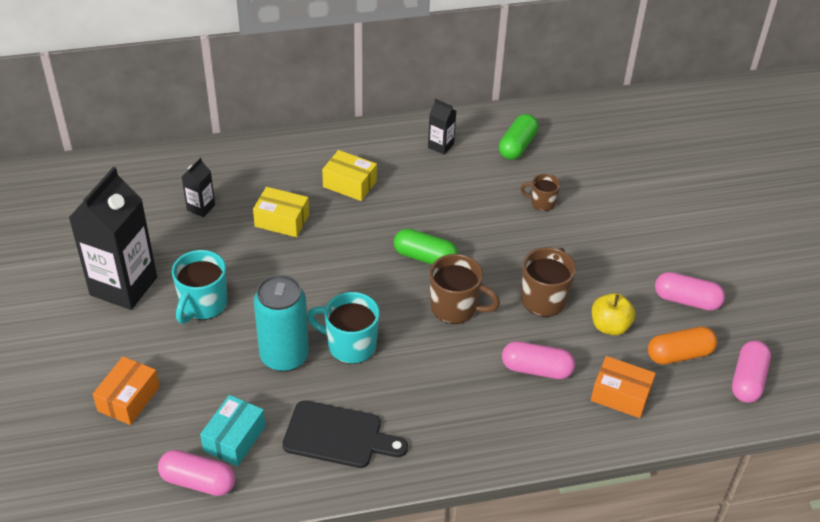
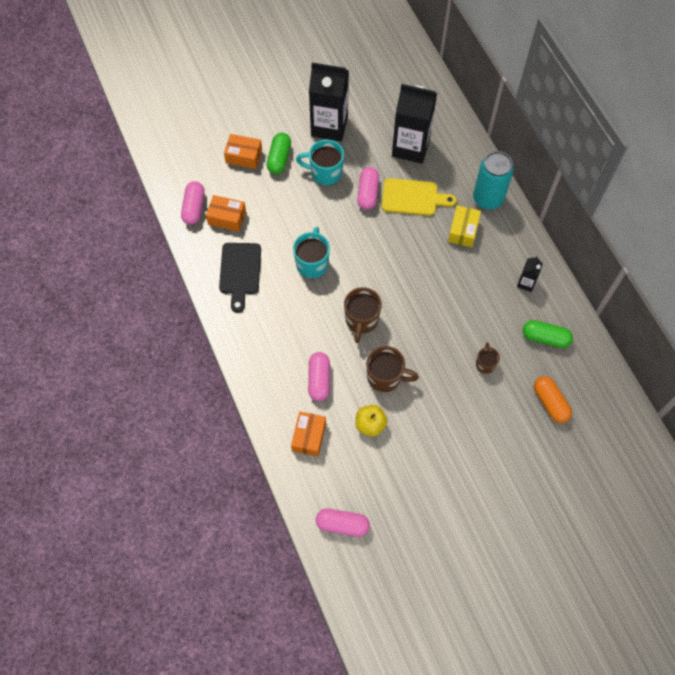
camera: 80 degrees right, 20 degrees up
black carton [182,158,215,217] -> black carton [392,84,437,164], size x2.23
turquoise box [200,395,266,466] -> orange box [206,195,246,232]
yellow box [253,187,309,237] -> yellow cutting board [382,178,457,216]
turquoise can [253,275,309,372] -> turquoise can moved to [473,151,514,210]
green capsule [394,229,458,265] -> green capsule moved to [267,133,291,174]
orange capsule [648,327,717,365] -> orange capsule moved to [534,376,572,423]
pink capsule [655,272,725,311] -> pink capsule moved to [357,167,379,210]

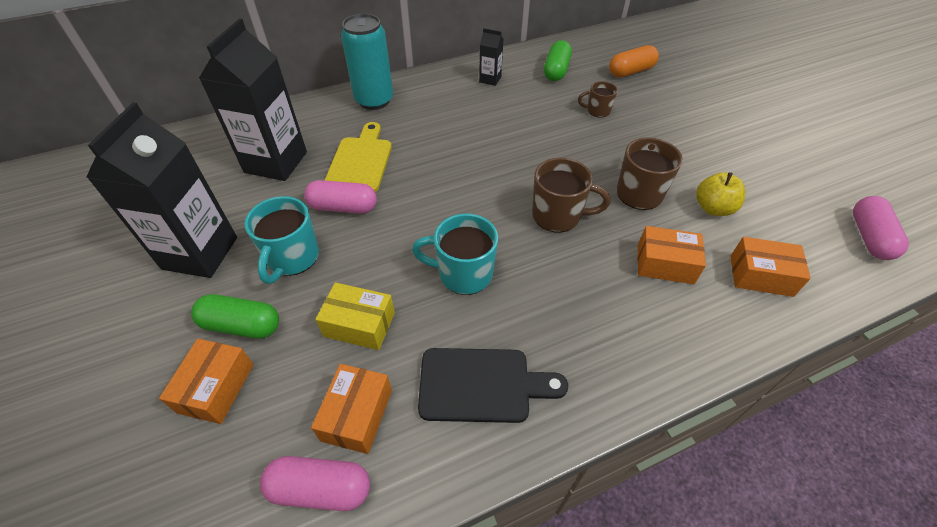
camera: 90 degrees left, 15 degrees down
pink capsule [308,352,330,401] -> orange box [638,226,706,284]
yellow box [448,205,481,247] -> yellow box moved to [315,282,395,350]

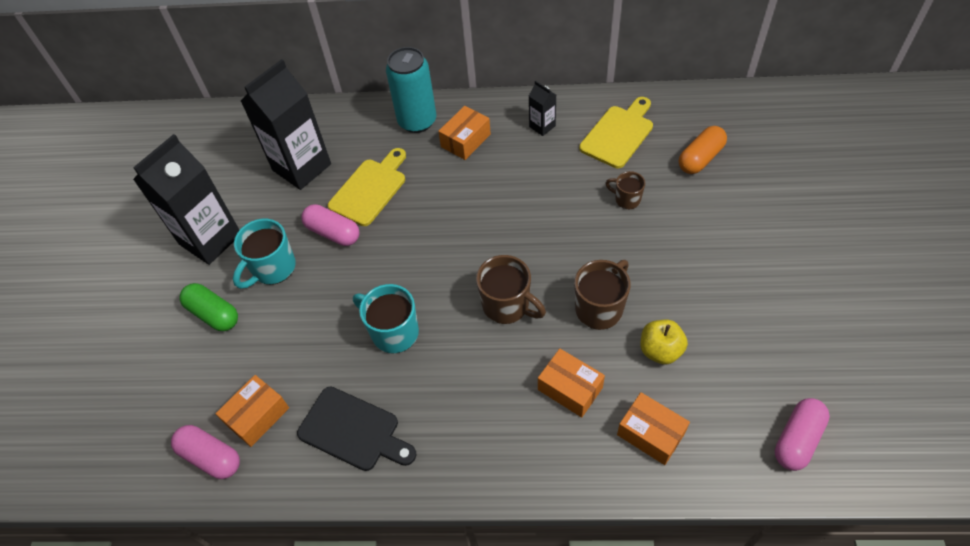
camera: 30 degrees right, 5 degrees up
orange box [159,339,254,424] -> orange box moved to [438,106,491,160]
yellow box [315,282,395,350] -> none
green capsule [544,40,572,81] -> yellow cutting board [579,97,653,168]
orange capsule [609,45,659,77] -> orange capsule turned 45 degrees counterclockwise [679,126,727,174]

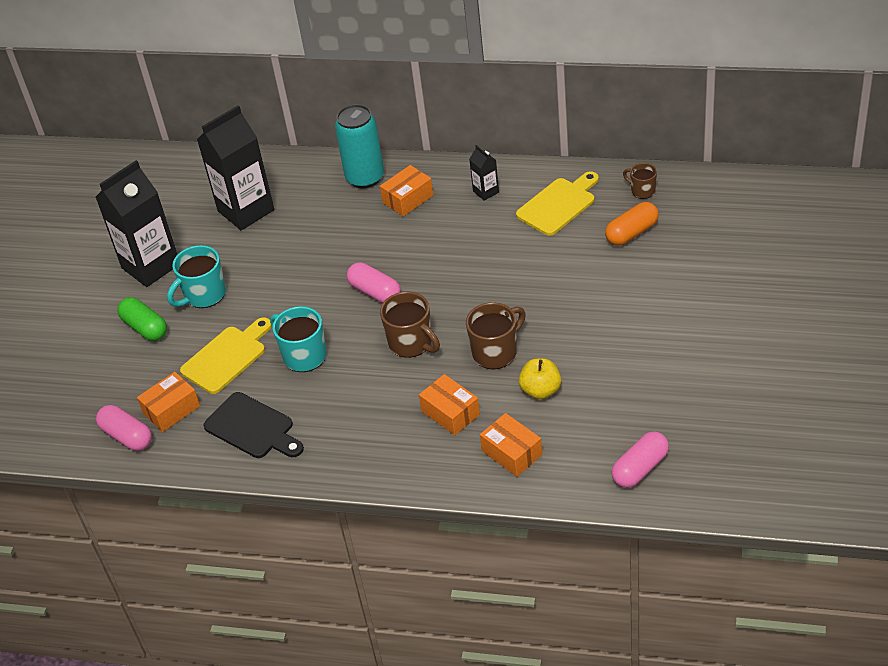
camera: 10 degrees right, 10 degrees down
pink capsule [301,204,360,246] -> pink capsule moved to [347,262,401,303]
yellow cutting board [328,148,406,226] -> yellow cutting board moved to [180,317,272,394]
brown mug [605,171,645,209] -> brown mug moved to [623,163,657,199]

